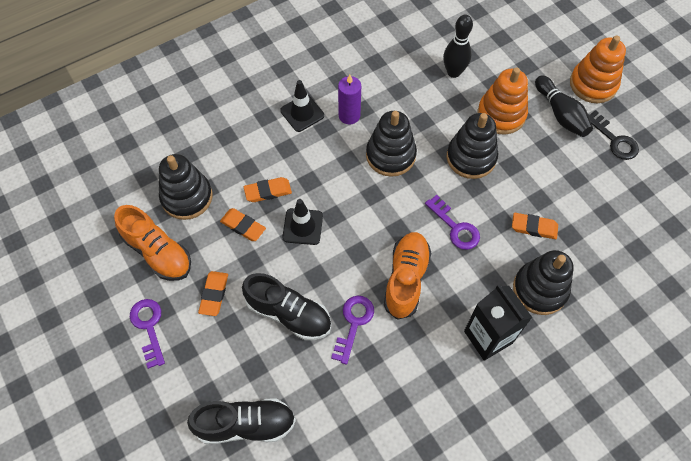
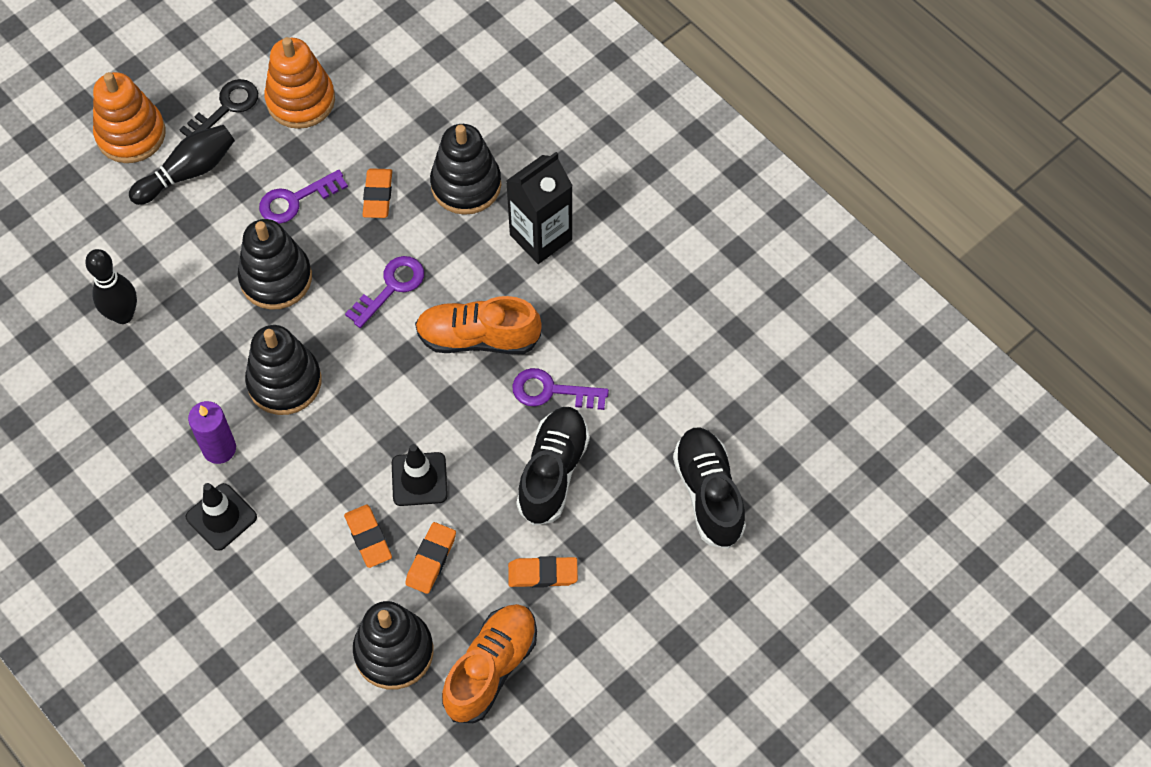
camera: 100 degrees left, 0 degrees up
purple key [130,299,165,369] -> purple key moved to [259,170,348,224]
orange stacking toy [478,67,528,135] -> orange stacking toy moved to [264,37,335,129]

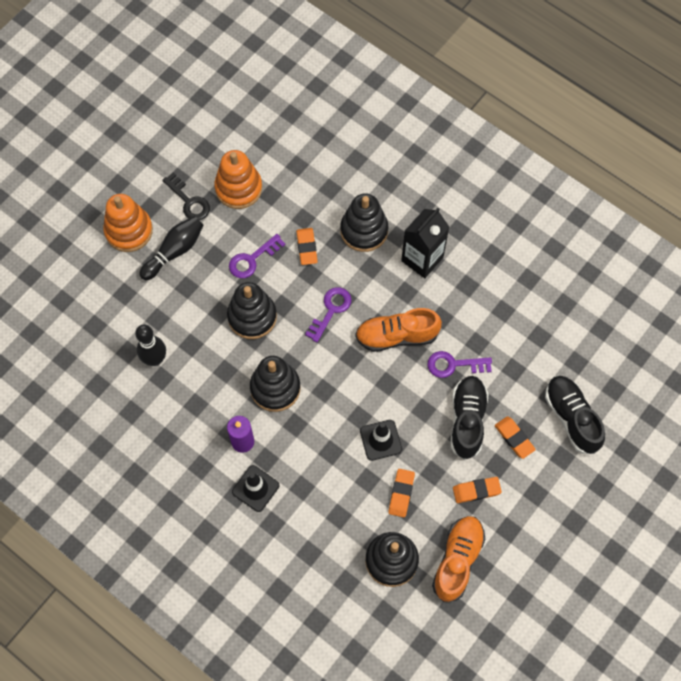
camera: 10 degrees left, 5 degrees up
black key [179,79,258,136] -> black key turned 105 degrees clockwise [162,172,210,220]
orange eraser [344,505,392,568] -> orange eraser moved to [495,416,536,459]

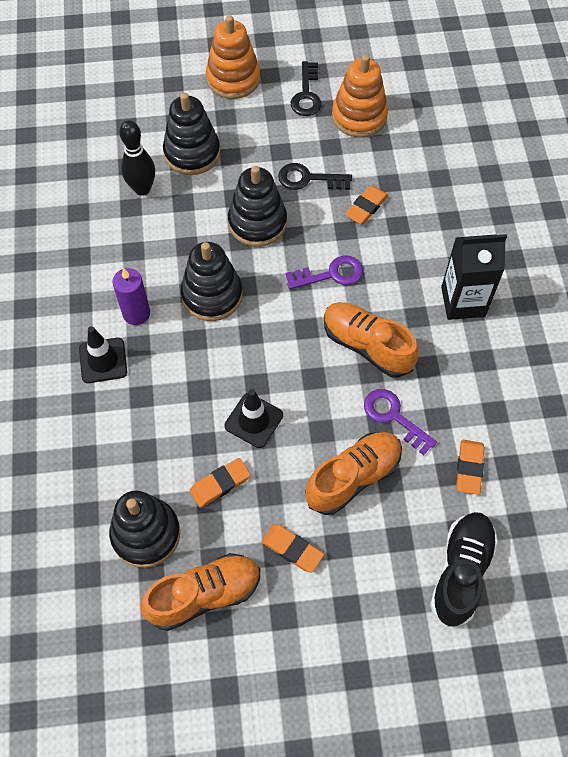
camera: 45 degrees right, 5 degrees down
black bowling pin [139,216,204,280] -> none
purple key [229,234,285,278] -> black key [278,163,352,190]
black stacking toy [340,193,388,252] -> black stacking toy moved to [163,93,220,175]
black shoe [451,376,489,460] -> orange shoe [305,432,402,515]
orange eraser [495,416,536,459] -> orange eraser moved to [456,440,484,495]

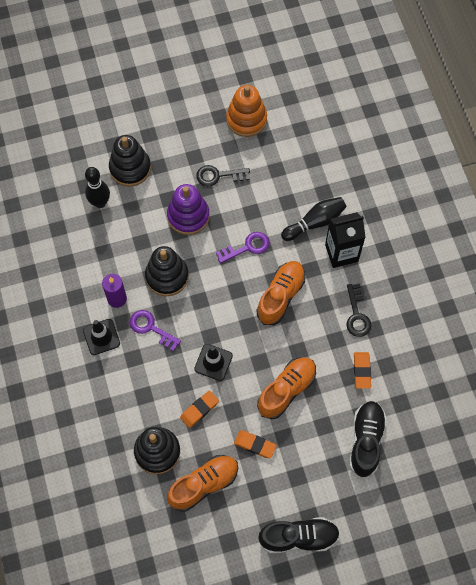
camera: 10 degrees left, 5 degrees up
orange stacking toy [206,15,260,99] -> none
black stacking toy [228,166,287,247] -> purple stacking toy [167,184,210,235]
black key [291,61,322,116] -> black key moved to [346,284,371,337]
orange shoe [324,302,419,378] -> orange shoe turned 90 degrees clockwise [256,261,305,325]
orange eraser [345,185,389,224] -> none
purple key [364,389,437,455] -> purple key moved to [130,310,181,351]
none -> black shoe [258,517,340,554]
none -> black bowling pin [281,197,346,241]

